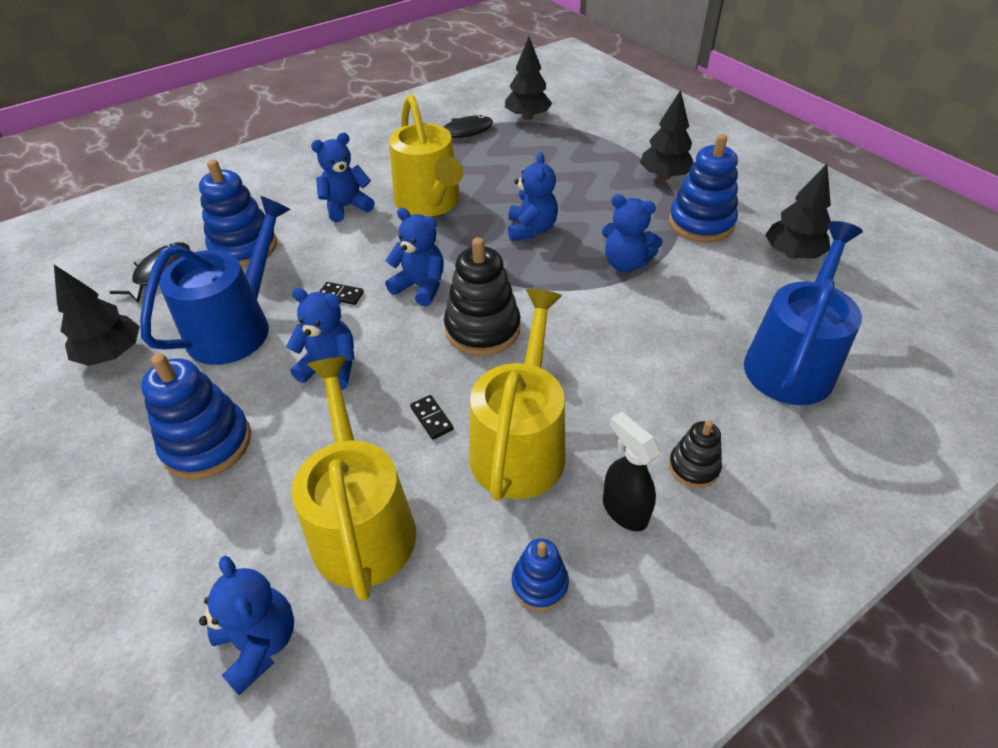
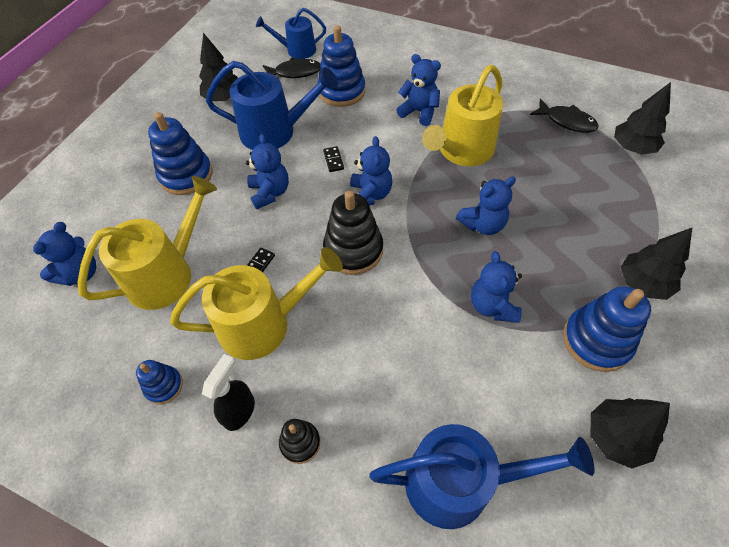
camera: 60 degrees right, 10 degrees up
none -> blue watering can [256,8,326,59]

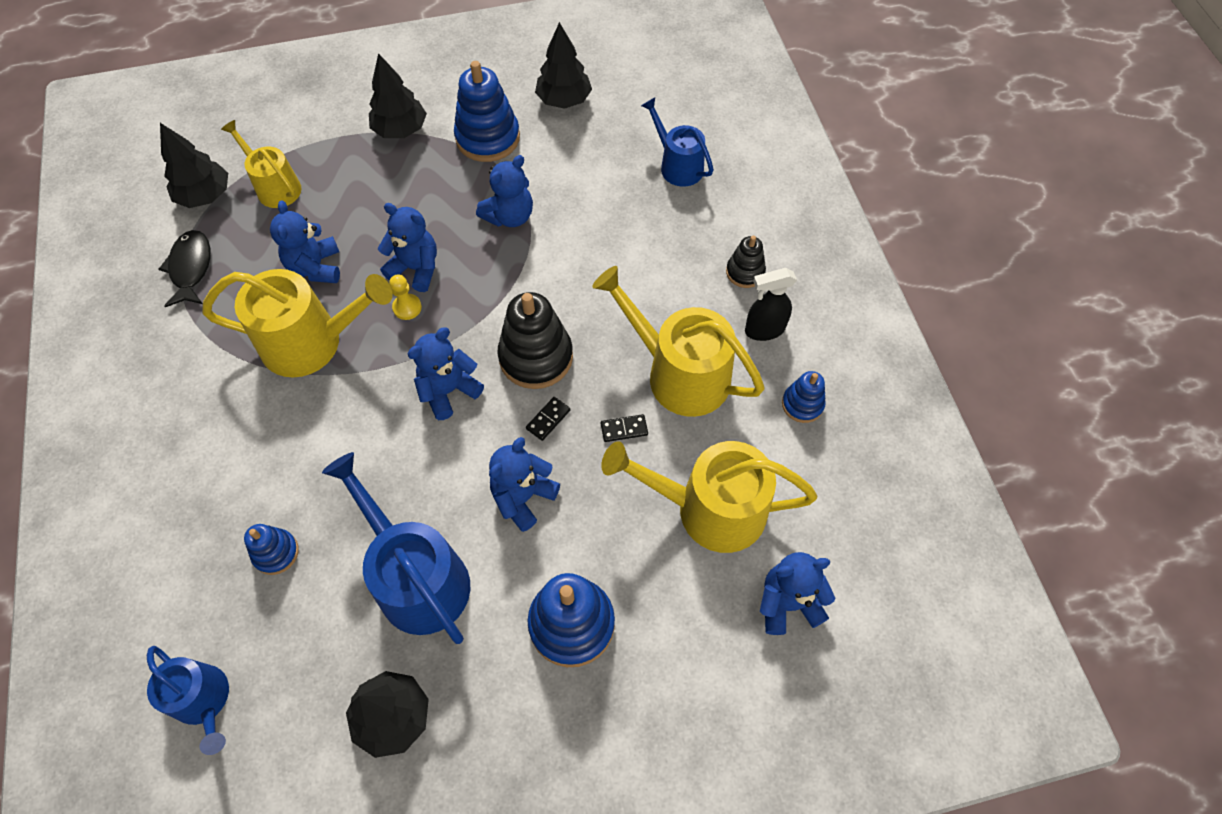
camera: 130 degrees left, 5 degrees up
black fish [263,57,320,78] -> none
blue stacking toy [317,25,365,107] -> blue stacking toy [244,524,299,575], size x0.55
black domino [323,146,344,172] -> black domino moved to [526,397,570,441]
blue watering can [369,424,594,529] -> blue watering can [641,97,714,187], size x0.60
blue teddy bear [396,54,441,126] -> blue teddy bear moved to [270,201,340,283]
none -> yellow watering can [221,120,301,208]
none -> yellow pawn [389,275,422,320]

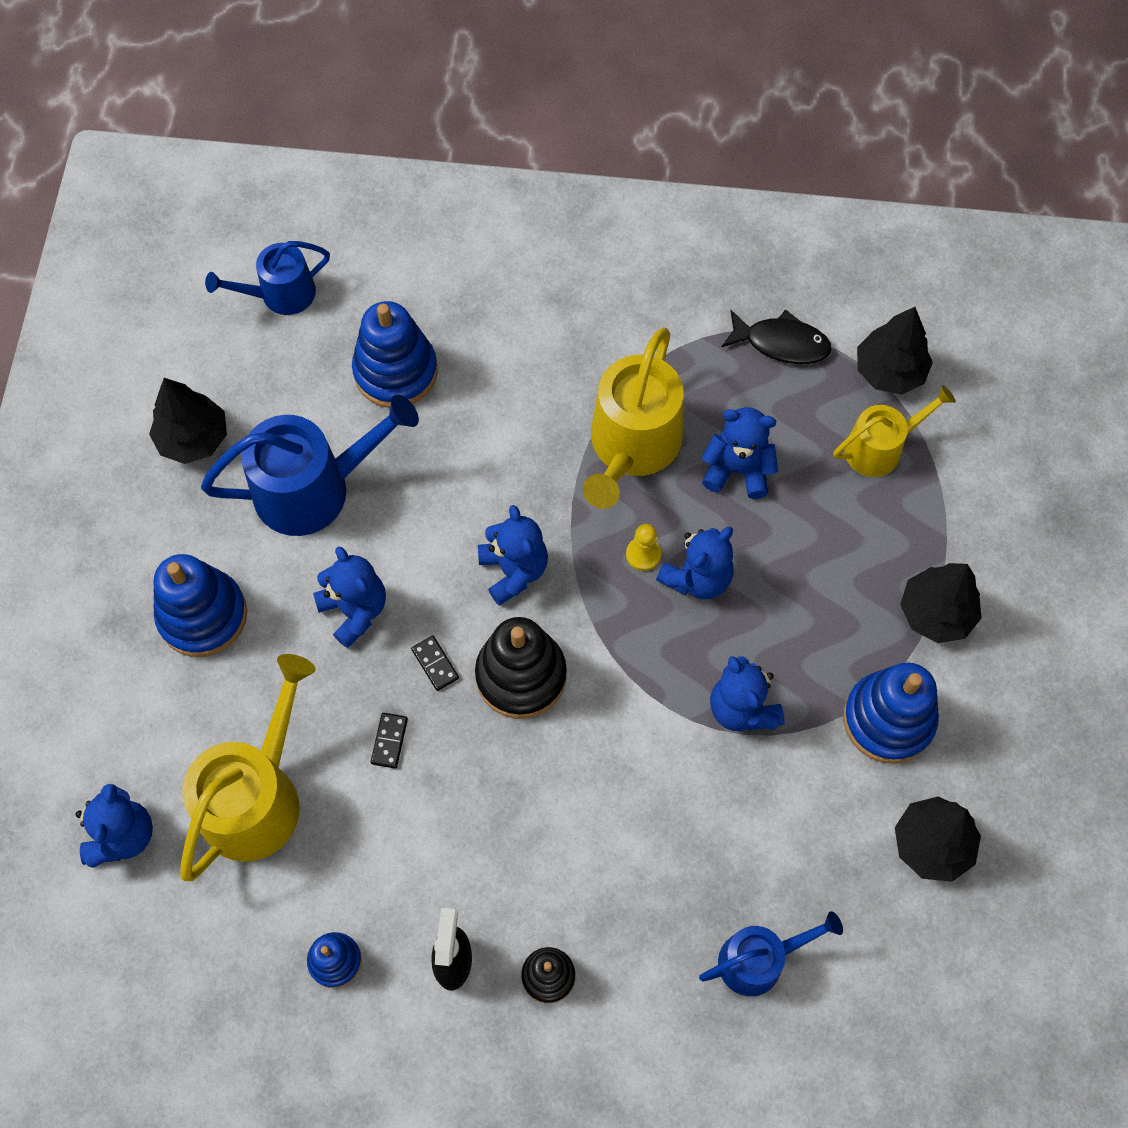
camera: 110 degrees right, 5 degrees up
blue stacking toy [244,524,299,575] -> blue stacking toy [352,301,438,408], size x1.82
yellow watering can [592,266,765,417] -> none

